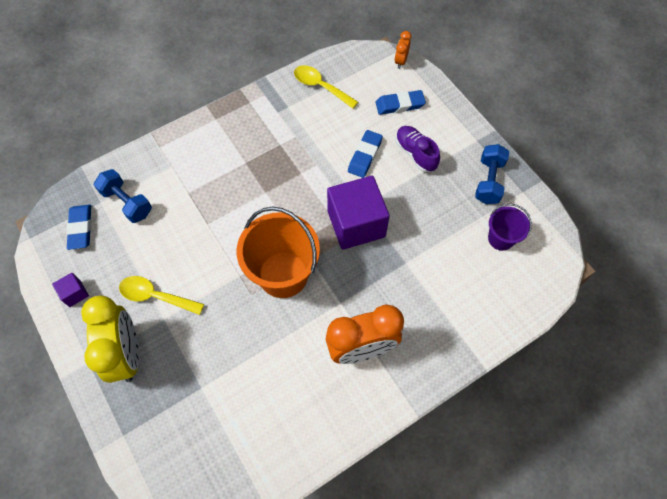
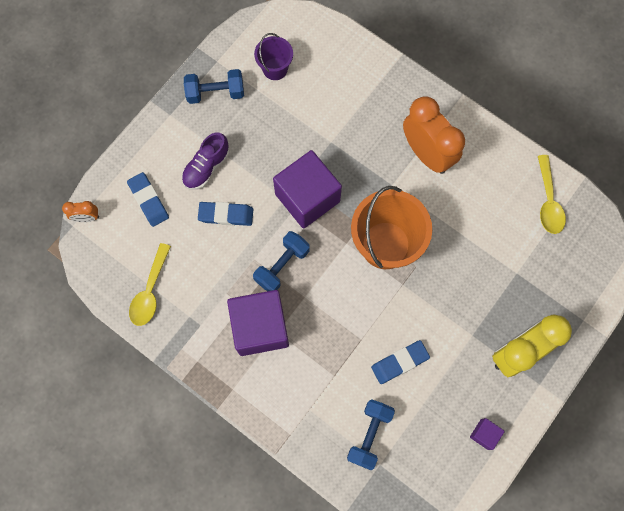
camera: 110 degrees left, 10 degrees up
blue eraser [66,205,92,250] -> blue eraser moved to [371,340,430,384]
yellow spoon [119,276,204,315] -> yellow spoon moved to [538,155,566,234]
none -> purple cube [227,290,289,356]
none -> blue dumbbell [253,231,310,291]

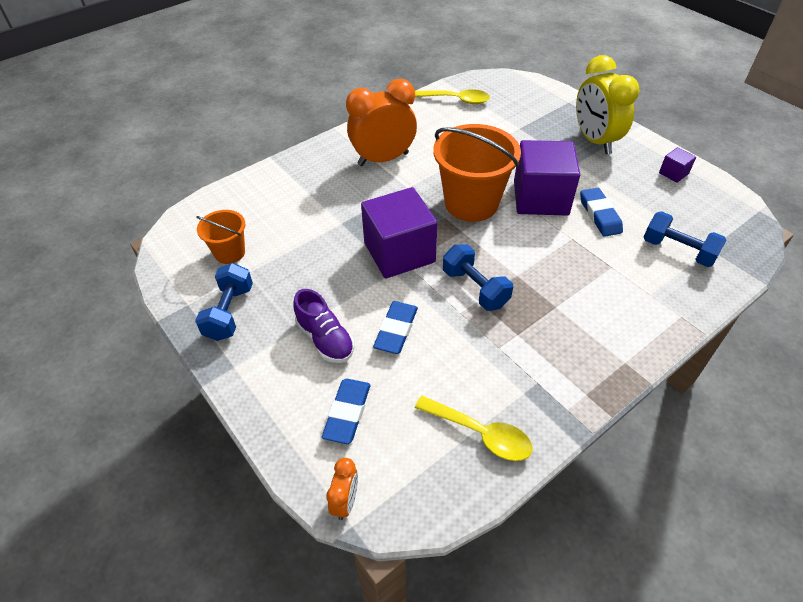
camera: 75 degrees left, 25 degrees down
blue eraser [127,172,169,227] -> blue eraser turned 60 degrees counterclockwise [322,379,370,444]
purple cube [227,290,289,356] -> purple cube moved to [514,140,580,216]
purple bucket [254,33,293,80] -> orange bucket [196,210,245,264]

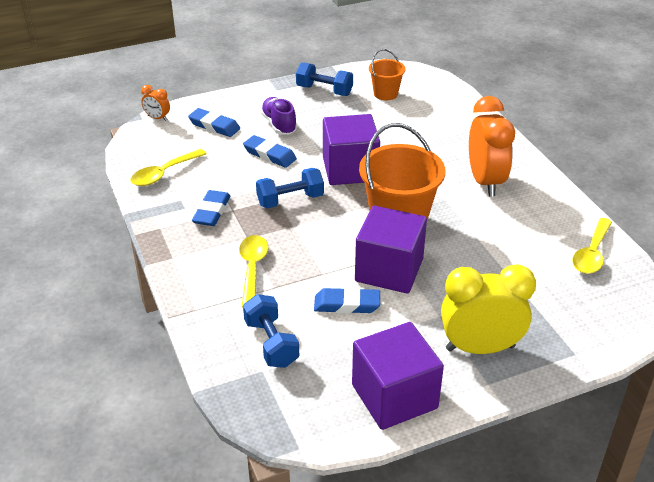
camera: 105 degrees right, 10 degrees down
purple shoe [294,289,354,363] -> purple shoe turned 90 degrees clockwise [260,97,297,135]
blue dumbbell [643,211,726,267] -> blue dumbbell turned 75 degrees counterclockwise [243,294,299,368]
purple cube [659,147,696,183] -> purple cube [352,322,444,430], size x2.31
none -> blue eraser [192,190,230,226]
none -> yellow spoon [239,235,268,307]

